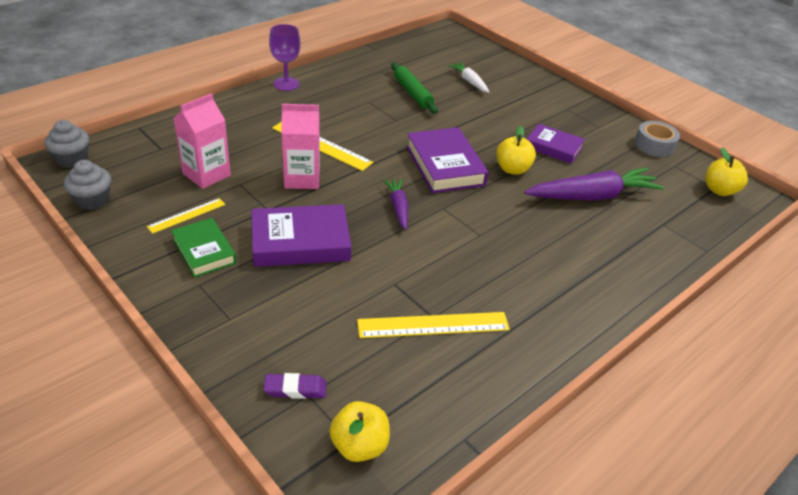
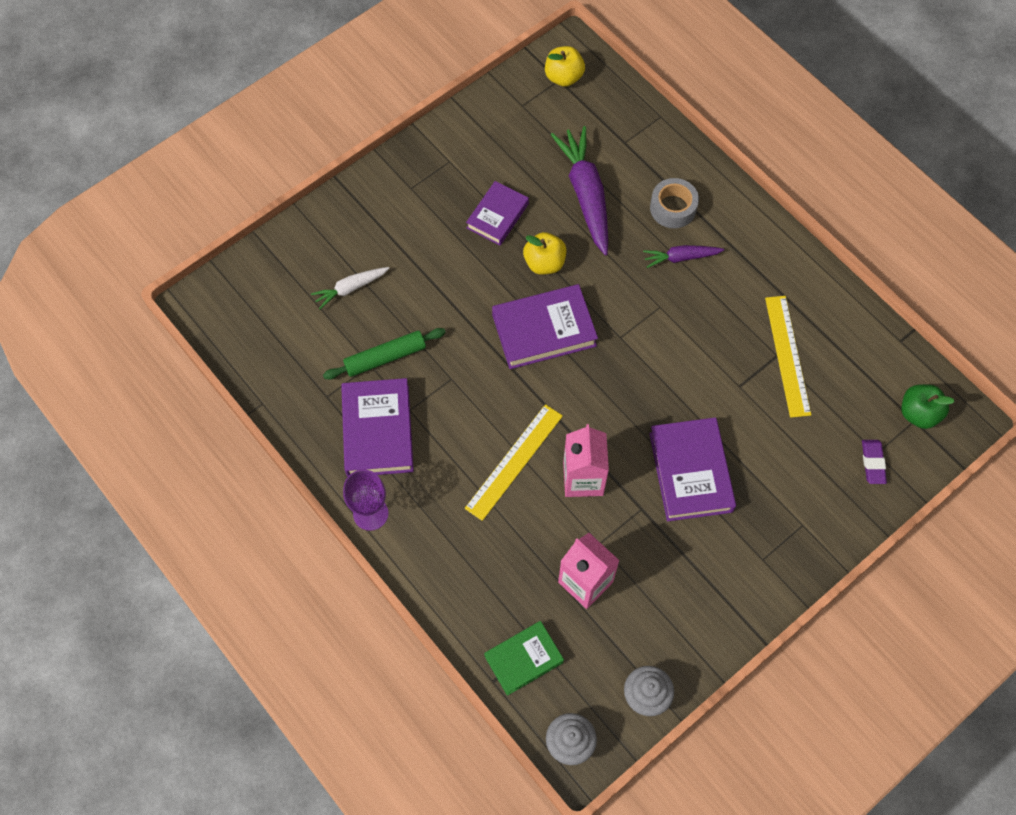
camera: 85 degrees left, 25 degrees up
yellow ruler [147,198,226,234] -> none
green book [171,218,237,278] -> green book moved to [484,621,564,696]
yellow apple [330,401,390,462] -> green apple [901,384,955,429]
purple carrot [383,179,408,230] -> purple carrot moved to [643,245,725,268]
grey tape [634,121,680,157] -> grey tape moved to [650,178,699,228]
none -> purple book [341,378,414,477]

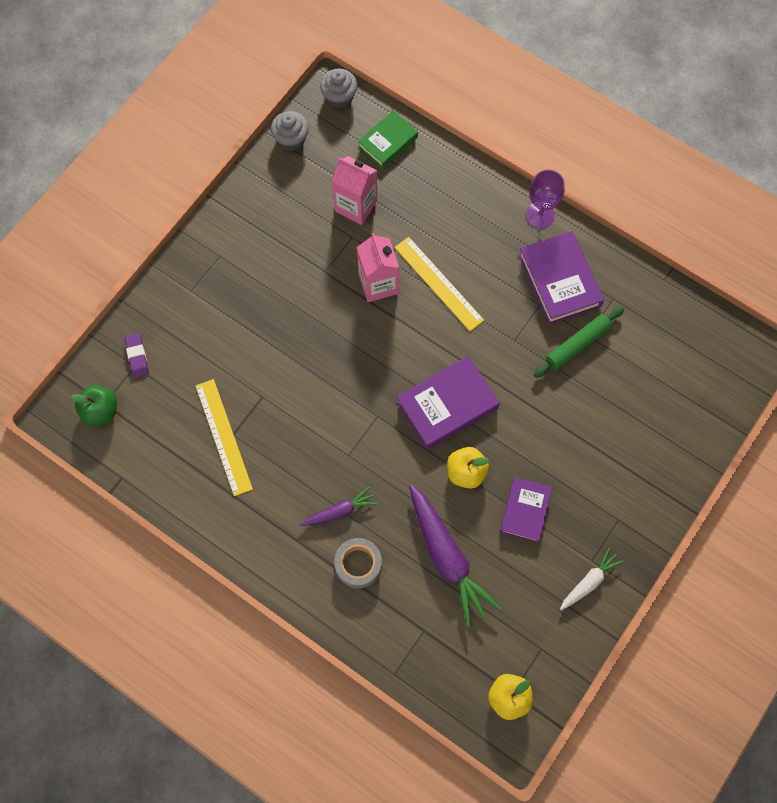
camera: 165 degrees right, 5 degrees up
white carrot [311,267,389,309] -> white carrot moved to [560,548,624,610]
yellow ruler [465,404,563,521] -> yellow ruler turned 60 degrees counterclockwise [395,237,484,331]
purple book [649,417,736,521] -> none

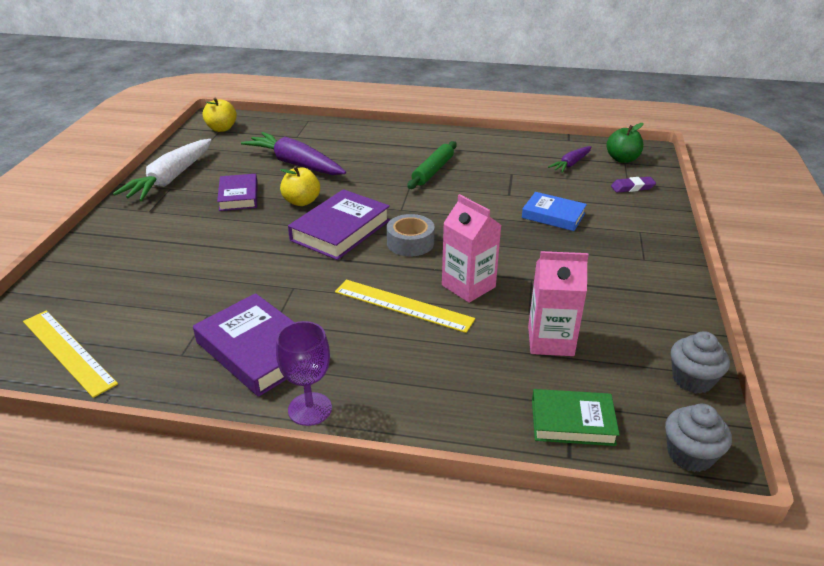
camera: 155 degrees right, 35 degrees down
purple eraser [125,333,149,378] -> purple eraser turned 60 degrees counterclockwise [611,177,656,192]
yellow ruler [196,379,253,496] -> yellow ruler moved to [23,310,118,398]
purple carrot [300,487,377,526] -> purple carrot moved to [548,146,592,173]
grey tape [334,538,382,588] -> grey tape moved to [387,214,435,256]
green book [358,110,418,168] -> green book turned 75 degrees clockwise [532,389,620,446]
green rolling pin [533,307,624,378] -> green rolling pin moved to [407,141,457,189]
white carrot [560,548,624,610] -> white carrot [113,139,212,201], size x1.89
none -> blue book [522,192,587,231]

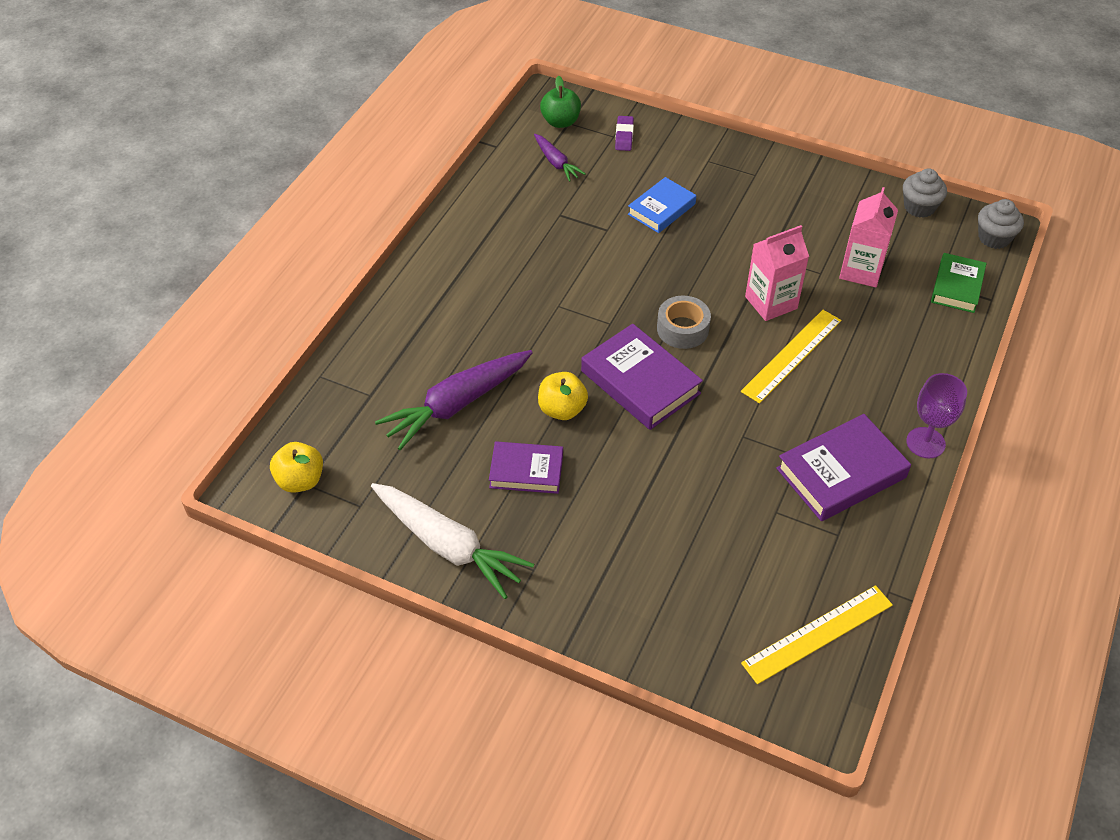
camera: 75 degrees left, 15 degrees up
green rolling pin [407,141,457,189] -> none

